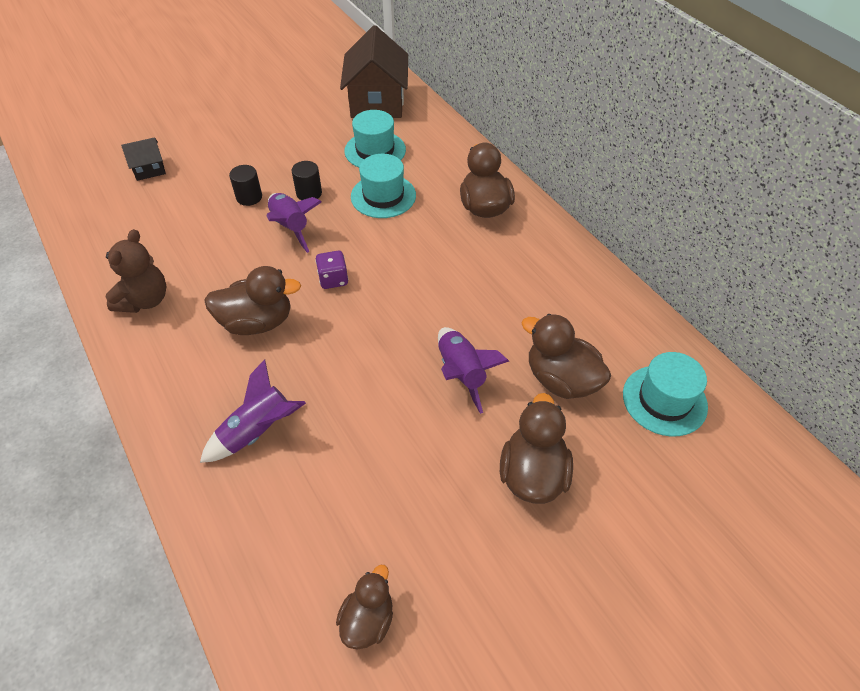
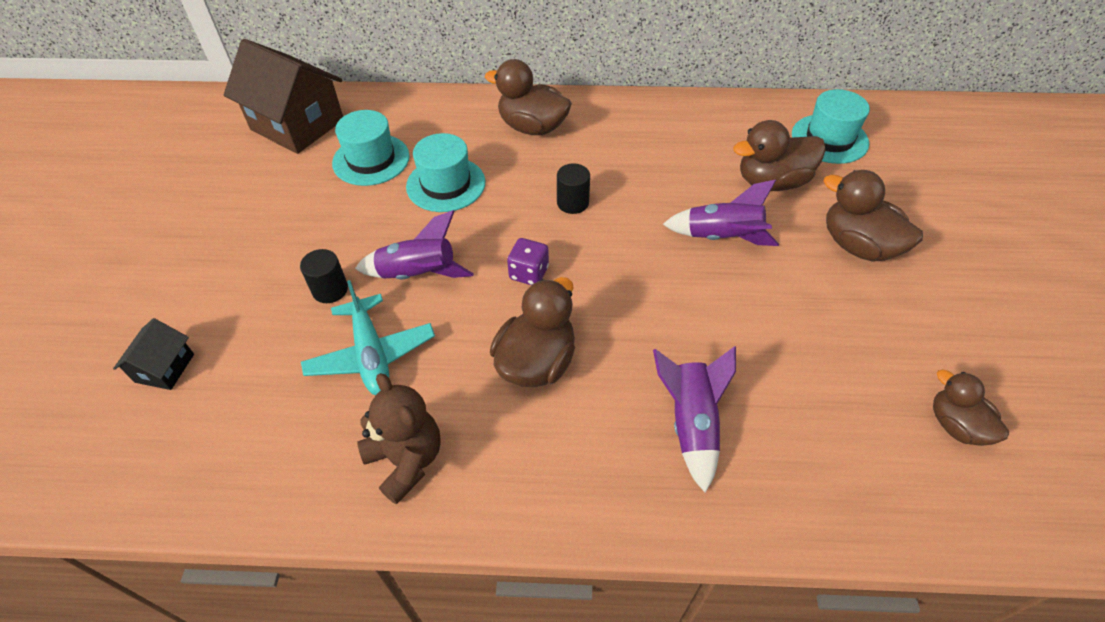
camera: 55 degrees left, 0 degrees up
black cylinder [291,161,322,200] -> black cylinder moved to [557,163,590,214]
none -> turquoise plane [301,280,435,395]

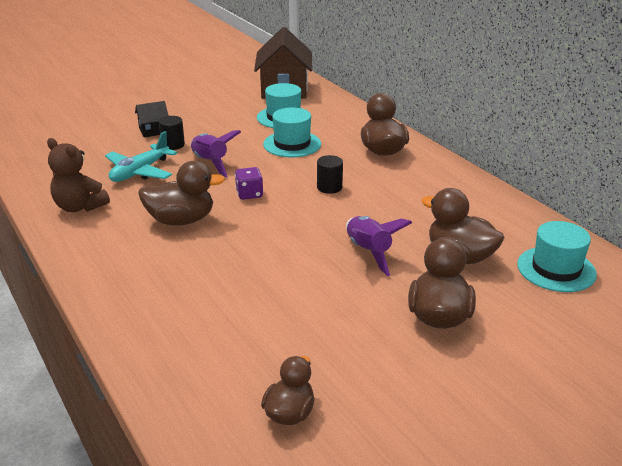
camera: 55 degrees right, 20 degrees down
black house [113,318,194,390] -> black house moved to [135,101,169,137]
brown teddy bear [357,373,441,505] -> brown teddy bear turned 105 degrees clockwise [47,138,110,212]
purple rocket [653,346,736,493] -> none

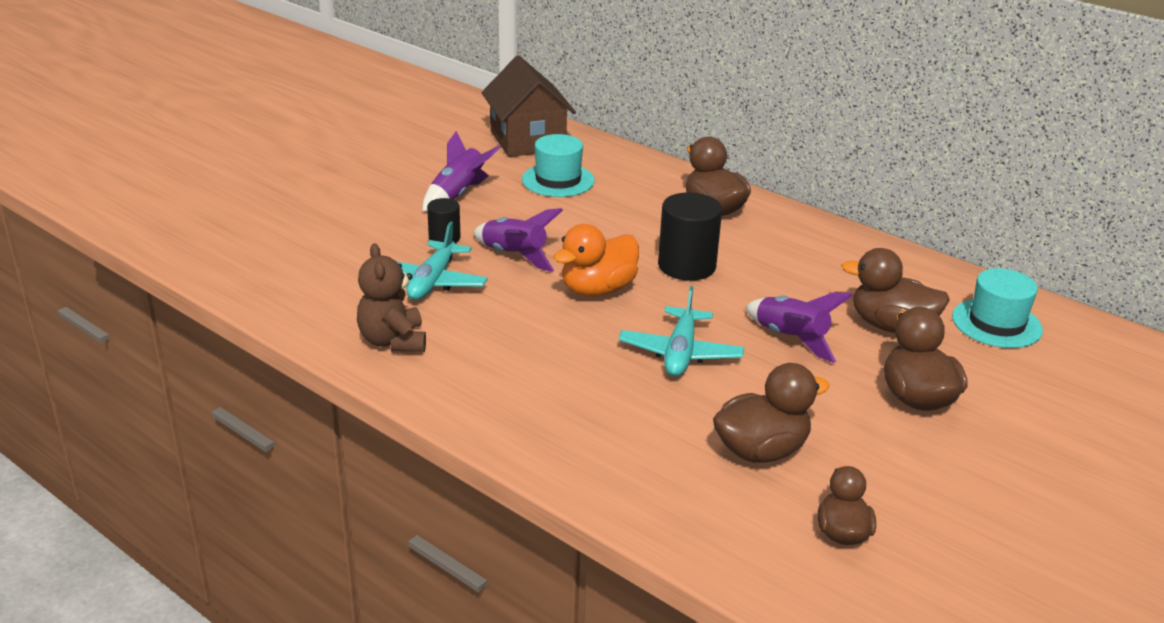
camera: 20 degrees left, 0 degrees up
brown teddy bear [47,138,110,212] -> brown teddy bear turned 60 degrees clockwise [357,243,426,352]
black house [135,101,169,137] -> none
brown duck [138,161,225,225] -> brown duck moved to [713,363,830,463]
purple dice [235,167,263,200] -> orange duck [553,224,639,297]
turquoise hat [263,107,321,157] -> none
black cylinder [317,155,343,194] -> black cylinder [658,192,722,281], size x1.79
none -> purple rocket [423,131,501,212]
none -> turquoise plane [619,286,744,377]

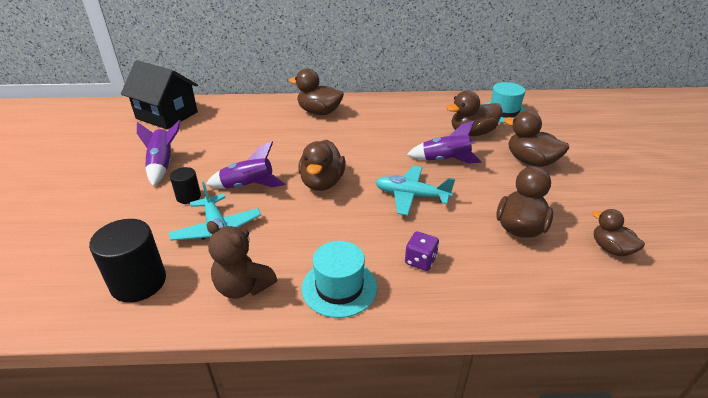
camera: 40 degrees left, 5 degrees up
brown house [481,56,576,157] -> black house [121,60,198,129]
turquoise hat [522,134,595,197] -> turquoise hat moved to [302,241,377,318]
orange duck [553,224,639,297] -> brown duck [298,140,346,191]
turquoise plane [619,286,744,377] -> turquoise plane turned 135 degrees clockwise [376,166,455,216]
black cylinder [658,192,722,281] -> black cylinder moved to [89,219,166,303]
none -> purple dice [405,231,439,271]

